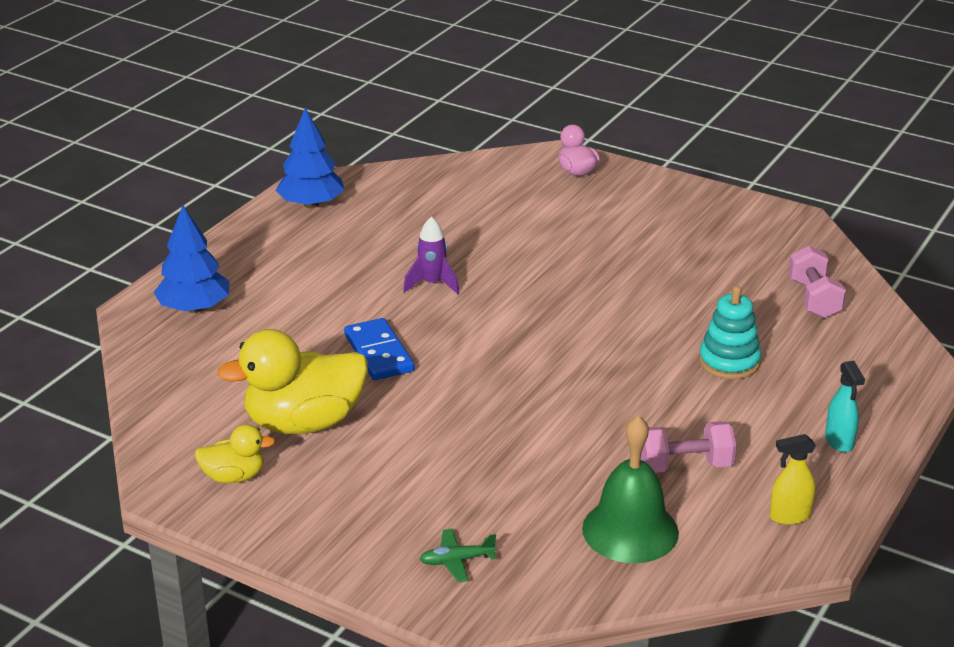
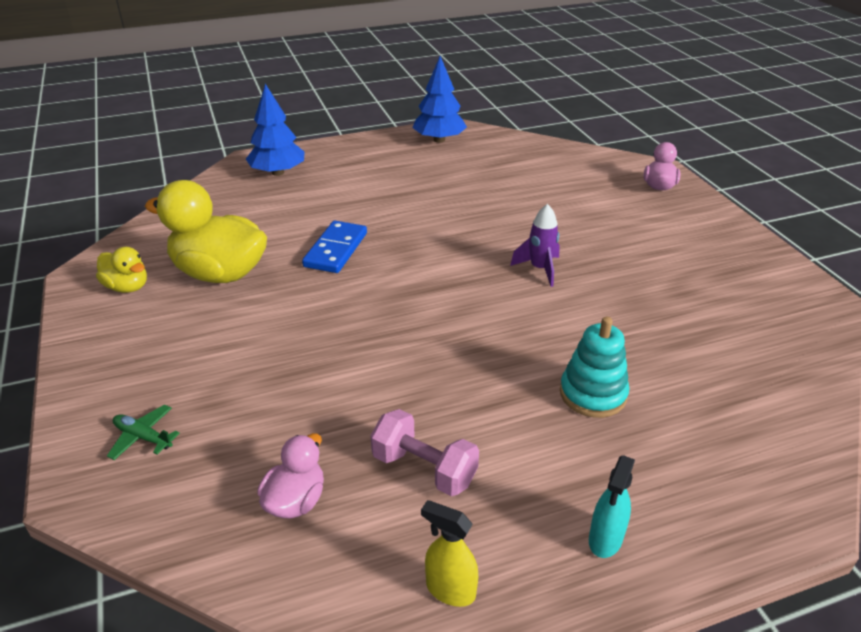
camera: 40 degrees right, 5 degrees up
purple rocket [403,216,459,294] -> purple rocket moved to [510,204,560,287]
green bell [582,415,679,563] -> pink duck [257,433,324,519]
pink dumbbell [788,246,846,318] -> none

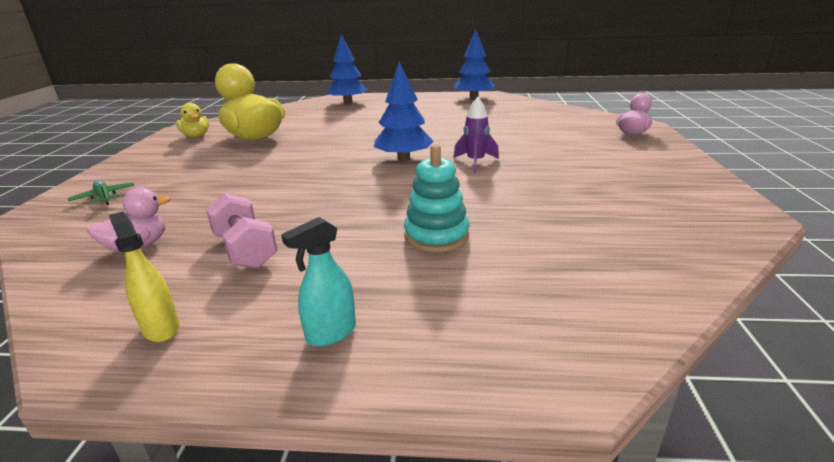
camera: 25 degrees right, 10 degrees down
blue domino [302,221,367,273] -> none
none -> blue tree [374,61,434,161]

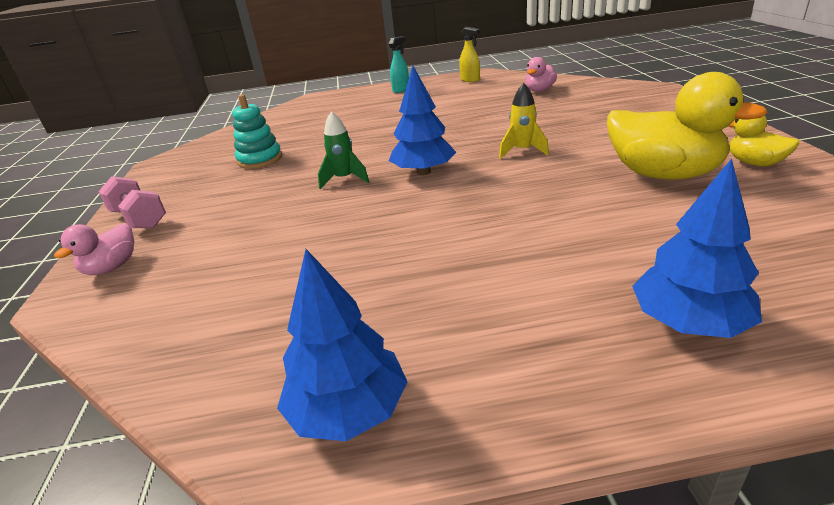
camera: 170 degrees right, 5 degrees up
green plane [68,180,134,205] -> none
pink dumbbell [206,193,278,268] -> pink dumbbell moved to [98,176,166,229]
turquoise stacking toy [404,145,469,252] -> turquoise stacking toy moved to [232,94,282,169]
purple rocket [453,97,499,172] -> green rocket [318,111,369,189]
none -> yellow rocket [499,83,549,159]

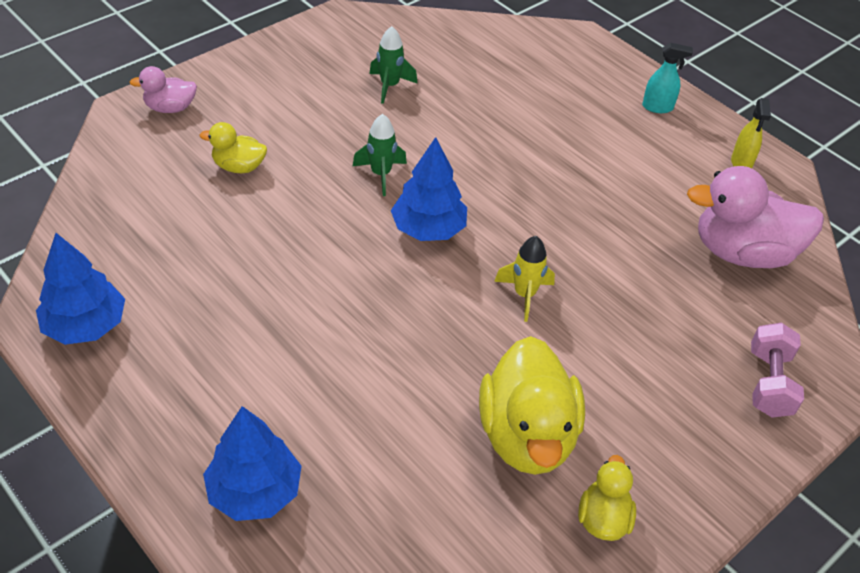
camera: 50 degrees right, 15 degrees up
pink dumbbell [98,176,166,229] -> pink dumbbell moved to [751,323,804,418]
turquoise stacking toy [232,94,282,169] -> green rocket [369,26,418,104]
pink duck [525,57,557,92] -> pink duck [687,166,824,268], size x1.95
none -> yellow duck [200,122,267,173]

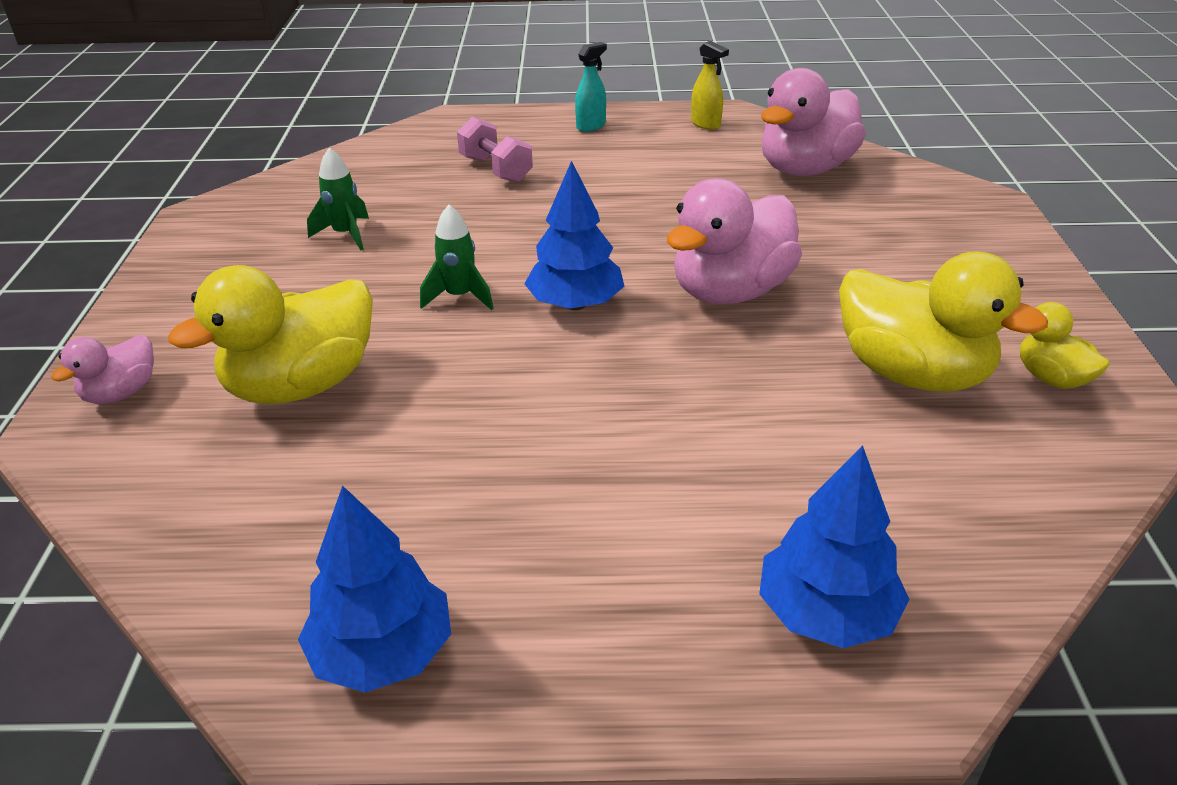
camera: 45 degrees left, 10 degrees down
yellow duck [200,122,267,173] -> yellow duck [168,265,373,404], size x1.95
yellow rocket [494,236,555,322] -> pink duck [667,178,802,304]
pink dumbbell [751,323,804,418] -> pink dumbbell moved to [457,117,533,183]

